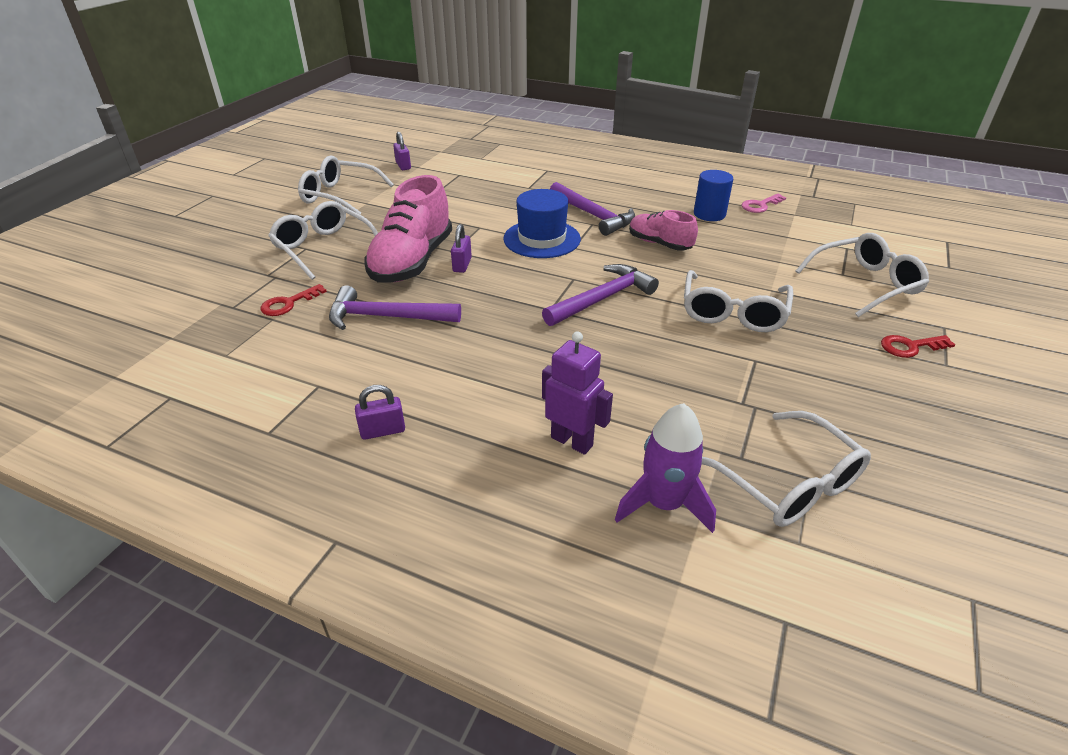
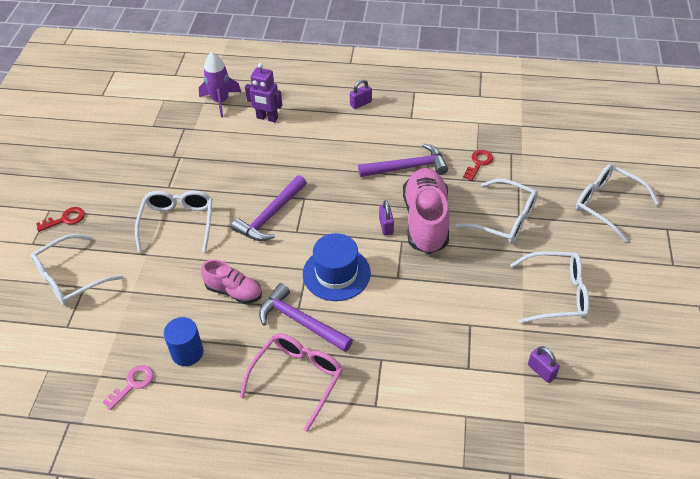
camera: 165 degrees right, 10 degrees up
white glasses [702,411,871,527] -> white glasses moved to [576,164,660,242]
none -> pink glasses [240,333,343,432]

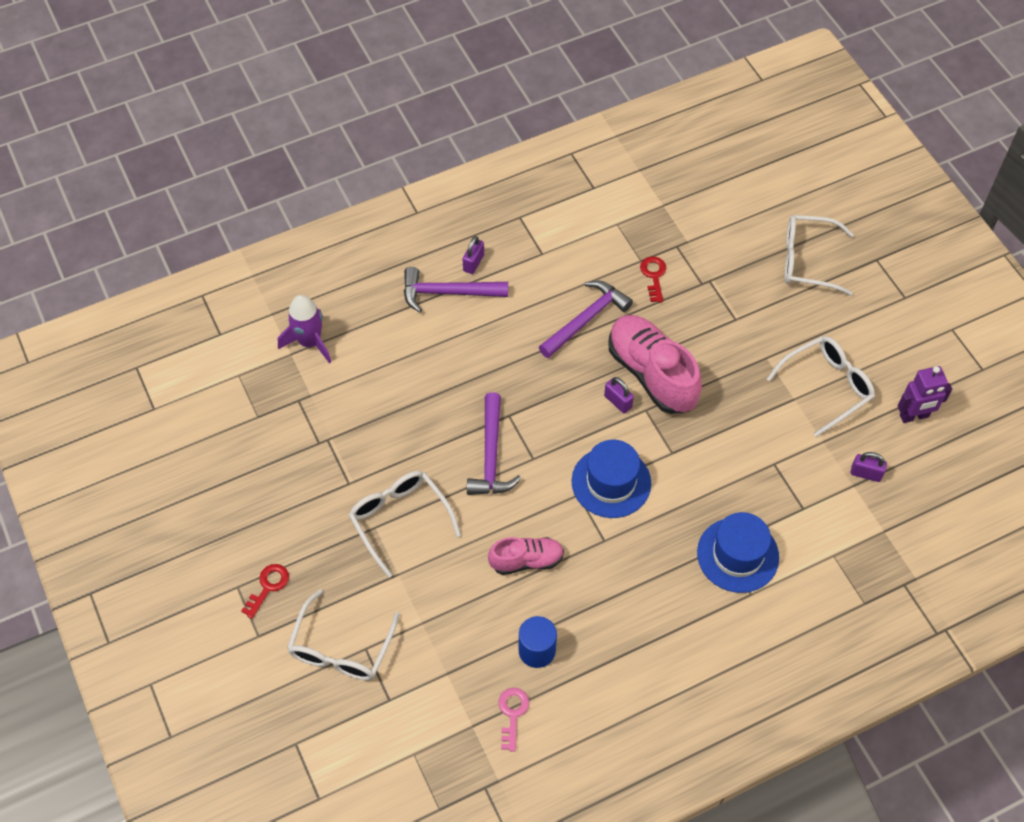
camera: 35 degrees left, 10 degrees up
pink glasses [240,333,343,432] -> none
purple robot [245,63,282,122] -> purple robot moved to [898,366,952,423]
purple hammer [259,283,353,352] -> purple hammer moved to [404,267,508,313]
white glasses [455,179,538,244] -> none
none -> blue hat [697,512,779,593]

